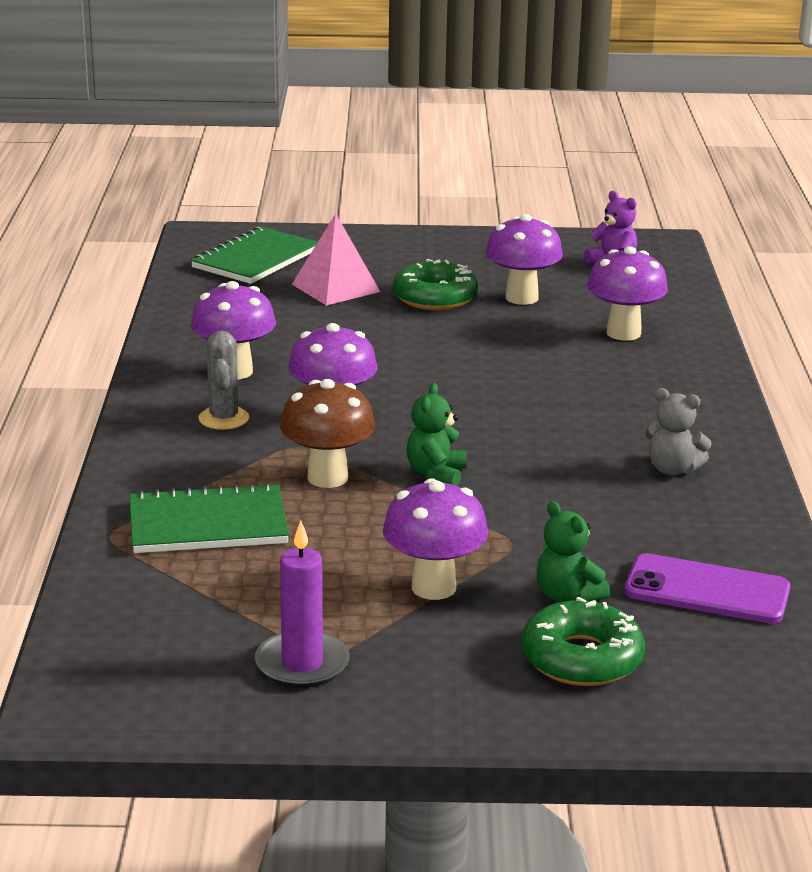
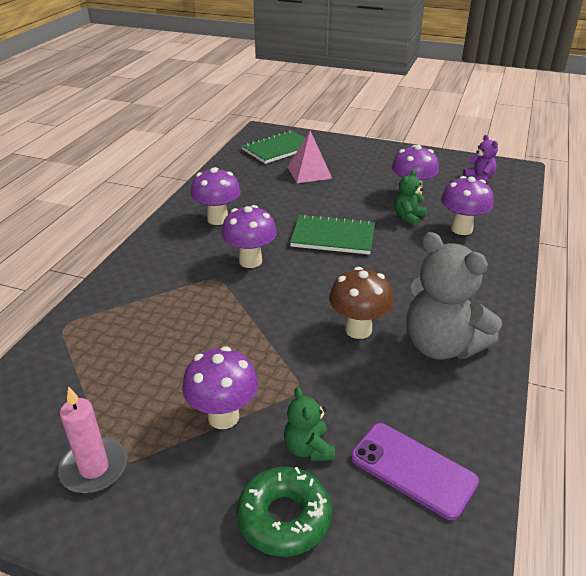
camera: 20 degrees right, 10 degrees up
green notebook [129,482,289,553] -> green notebook moved to [290,214,375,255]
grey cactus [198,331,249,430] -> none
purple candle [255,520,350,688] -> pink candle [58,386,127,493]
brown mushroom [280,379,375,488] -> brown mushroom moved to [329,267,394,339]
green donut [393,259,478,310] -> none
green teddy bear [407,383,467,486] -> green teddy bear moved to [395,170,427,226]
grey teddy bear [645,388,712,476] -> grey teddy bear [406,232,502,360], size x2.04

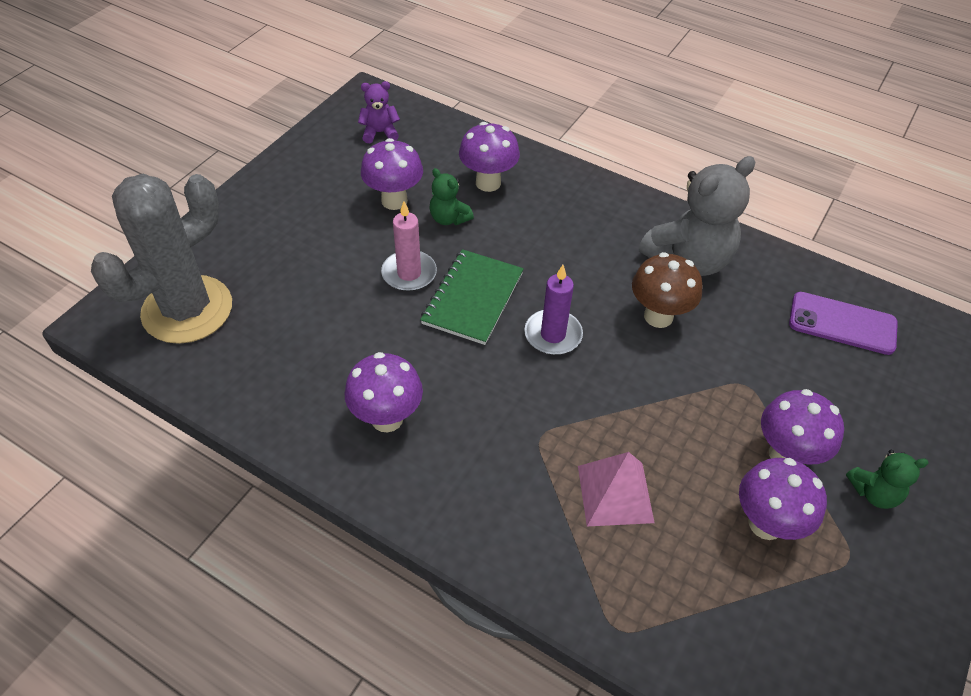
camera: 80 degrees left, 15 degrees up
pink candle [58,386,127,493] -> pink candle moved to [381,201,437,291]
purple mushroom [221,205,277,268] -> purple mushroom moved to [739,458,827,540]
green donut [236,467,332,557] -> none
green notebook [241,130,305,164] -> grey cactus [91,174,232,344]
green teddy bear [284,387,335,461] -> green teddy bear moved to [846,450,929,509]
pink pyramid [288,131,332,183] -> pink pyramid moved to [578,452,655,526]
purple phone [351,423,479,520] -> purple phone turned 60 degrees clockwise [789,292,898,355]
none -> purple candle [524,265,583,355]

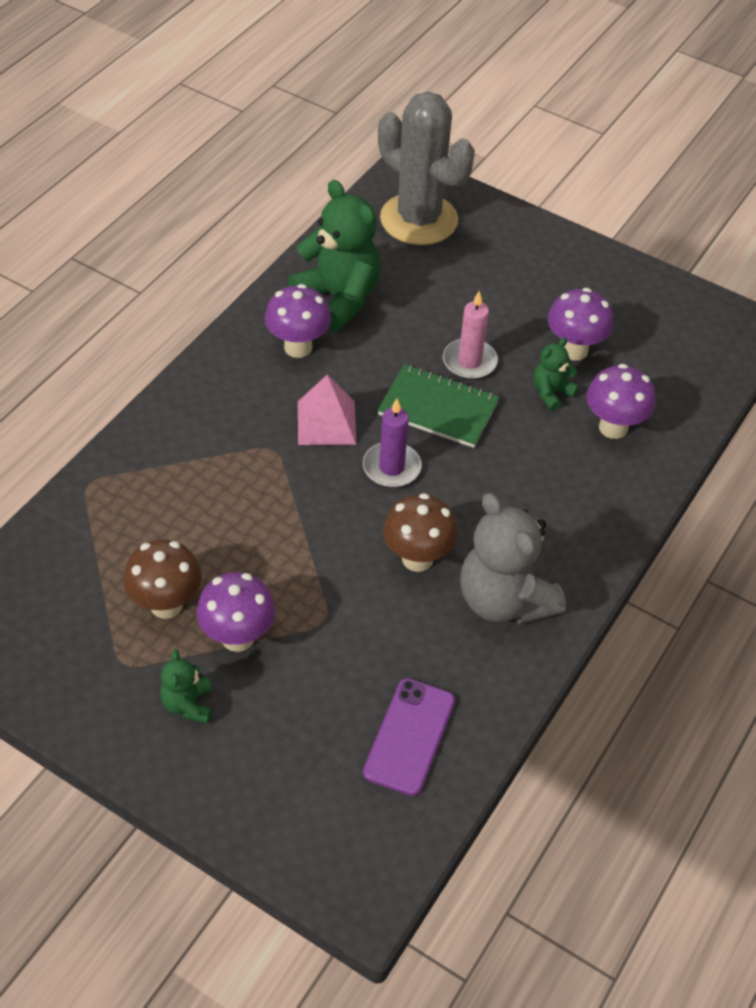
camera: 90 degrees right, 0 degrees up
purple teddy bear [358,81,400,143] -> none
pink pyramid [578,452,655,526] -> pink pyramid moved to [298,374,356,445]
purple mushroom [739,458,827,540] -> brown mushroom [123,540,202,619]
none -> green teddy bear [288,180,381,331]

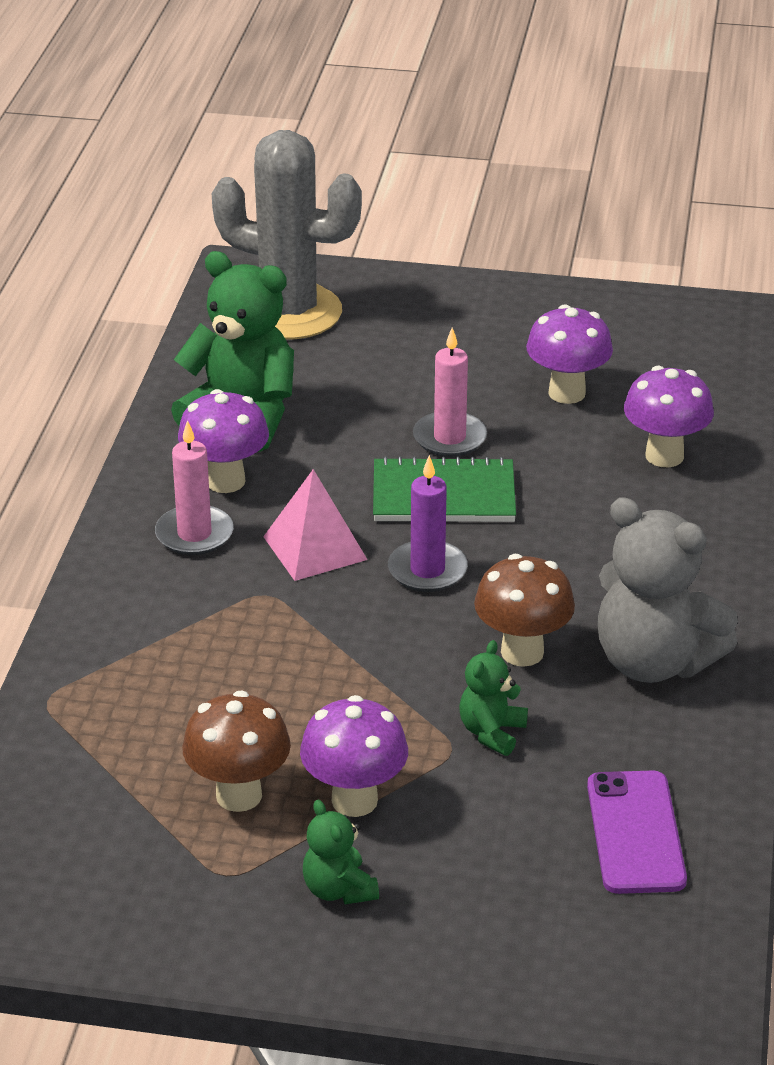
camera: 20 degrees left, 15 degrees down
green teddy bear [533,338,579,411] -> green teddy bear moved to [459,640,528,756]
none -> pink candle [155,420,234,555]

